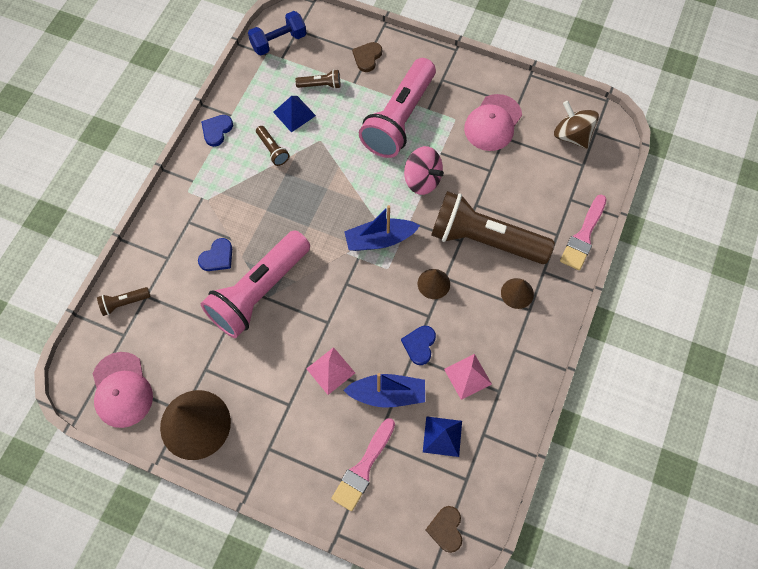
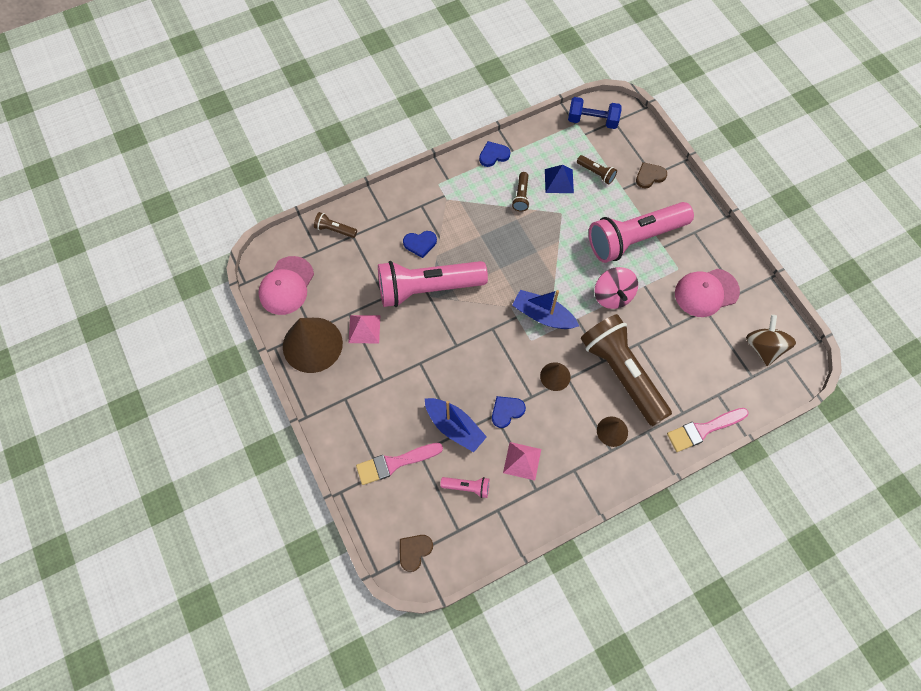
camera: 40 degrees right, 0 degrees up
pink pyramid [306,347,355,395] -> pink pyramid moved to [348,315,380,343]
blue pyramid [423,416,462,457] -> pink flashlight [440,477,490,498]

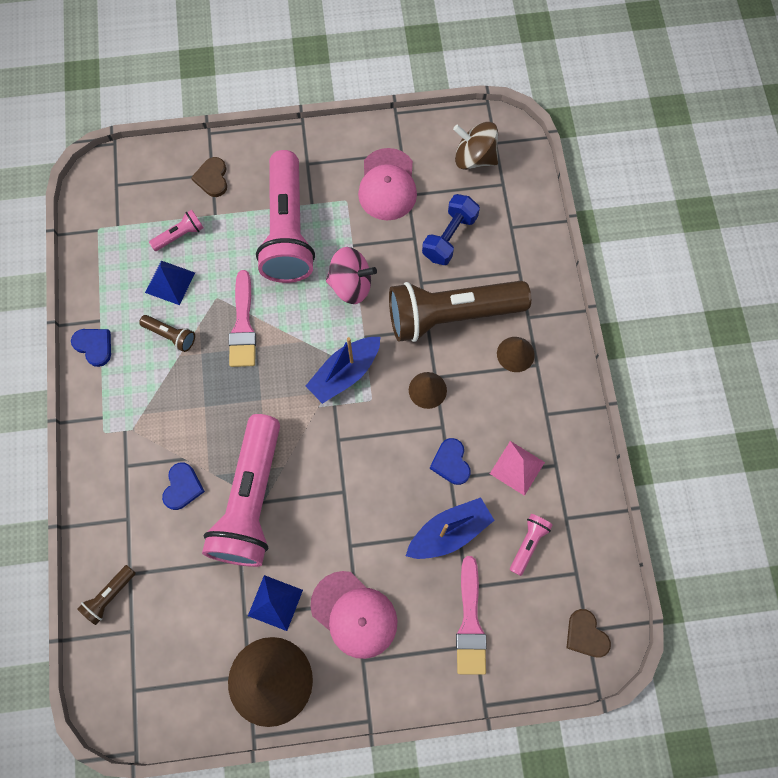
camera: 70 degrees left, 5 degrees up
pink cap [258,256,314,315] -> pink cap moved to [311,571,398,659]
pink pyramid [348,315,380,343] -> blue pyramid [248,575,303,631]
blue heart [479,141,511,167] -> blue heart turned 135 degrees clockwise [71,329,111,367]
blue dumbbell [568,97,622,129] -> blue dumbbell moved to [422,194,480,265]
brown flashlight [577,155,617,185] -> pink flashlight [149,210,203,251]
pink brush [667,408,749,452] -> pink brush moved to [229,270,256,367]

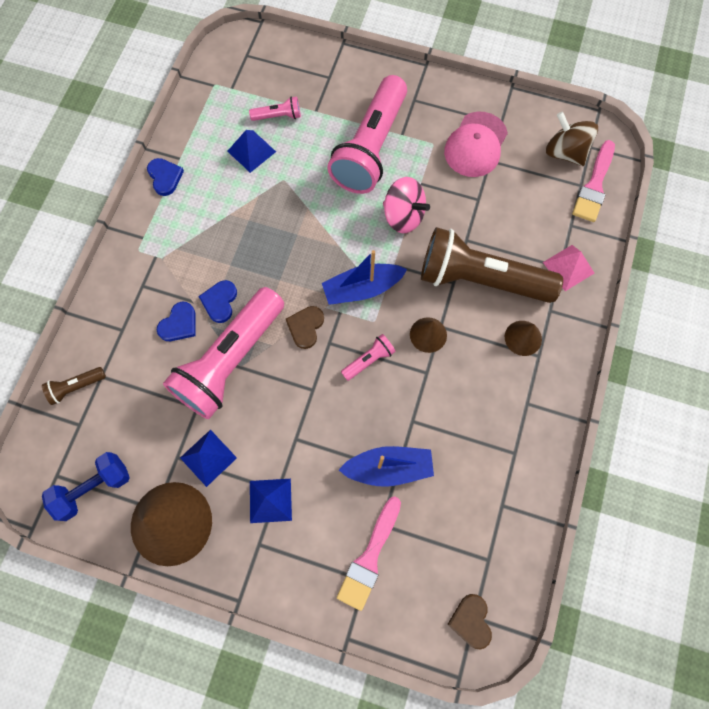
camera: 25 degrees right, 0 degrees up
brown flashlight [139,315,195,352] -> none
brown heart [191,157,227,197] -> brown heart moved to [286,306,324,349]
pink brush [229,270,256,367] -> pink brush moved to [572,140,615,222]
pink cap [311,571,398,659] -> blue pyramid [250,479,292,523]
blue dumbbell [422,194,480,265] -> blue dumbbell moved to [42,452,130,521]
blue heart [430,438,471,485] -> blue heart moved to [198,280,237,323]
pink pyramid [490,441,545,496] -> pink pyramid moved to [543,245,594,291]
pink flashlight [510,514,553,576] -> pink flashlight moved to [341,334,396,381]

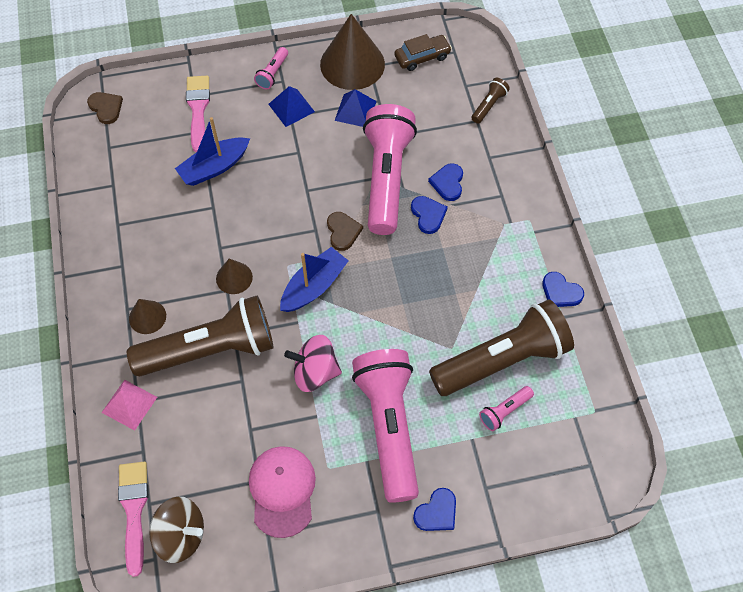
camera: 150 degrees right, 10 degrees down
blue dumbbell [42,452,130,521] -> brown car [394,34,452,71]
blue pyramid [227,130,276,173] -> brown flashlight [429,299,574,396]
pink flashlight [341,334,396,381] -> pink flashlight moved to [254,47,288,89]
none -> blue heart [413,488,456,531]

